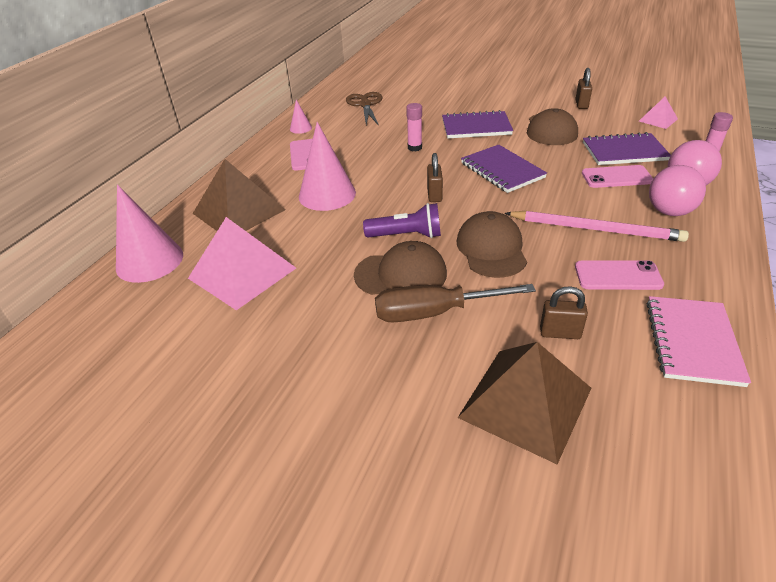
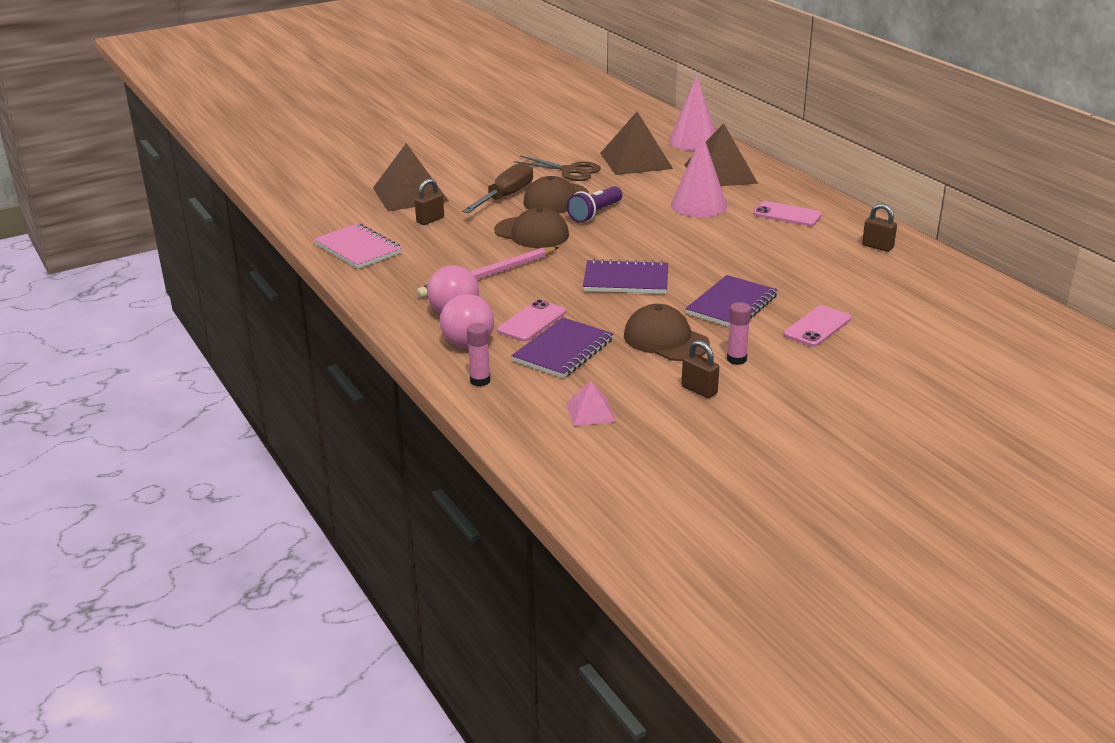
camera: 125 degrees right, 10 degrees down
pink pyramid [188,217,296,310] -> brown pyramid [600,112,673,175]
pink cone [290,100,312,134] -> none
brown scissors [346,92,382,126] -> brown scissors moved to [514,156,601,181]
pink glue stick [406,103,422,151] -> pink glue stick moved to [727,302,751,365]
brown padlock [427,153,443,202] -> brown padlock moved to [862,204,897,252]
pink phone [575,260,664,290] -> pink phone moved to [784,305,851,347]

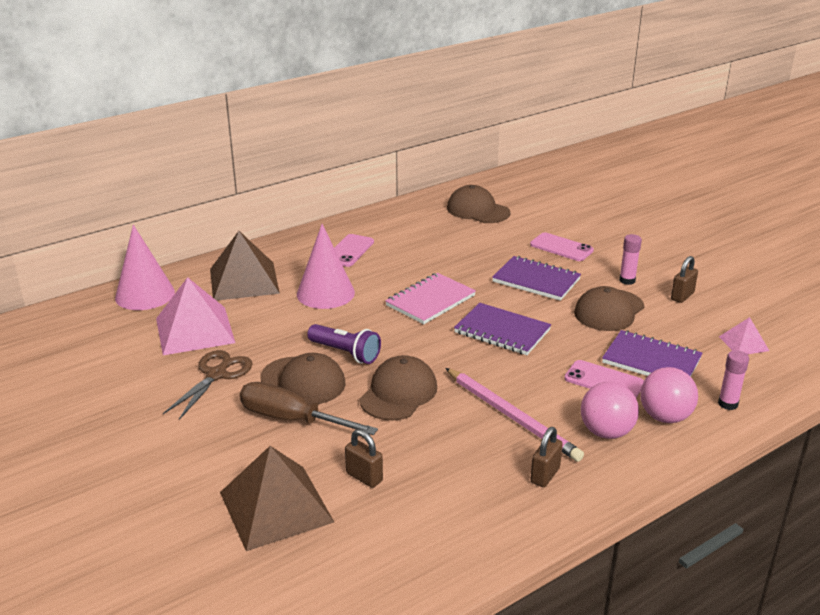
camera: 95 degrees left, 0 degrees up
pink notebook [314,223,402,269] -> pink notebook moved to [385,273,476,324]
purple notebook [583,259,668,294] -> purple notebook turned 60 degrees counterclockwise [454,303,551,355]
brown pyramid [600,112,673,175] -> pink pyramid [156,277,235,355]
brown padlock [862,204,897,252] -> brown padlock moved to [530,427,563,487]
none -> brown cap [447,185,510,223]

